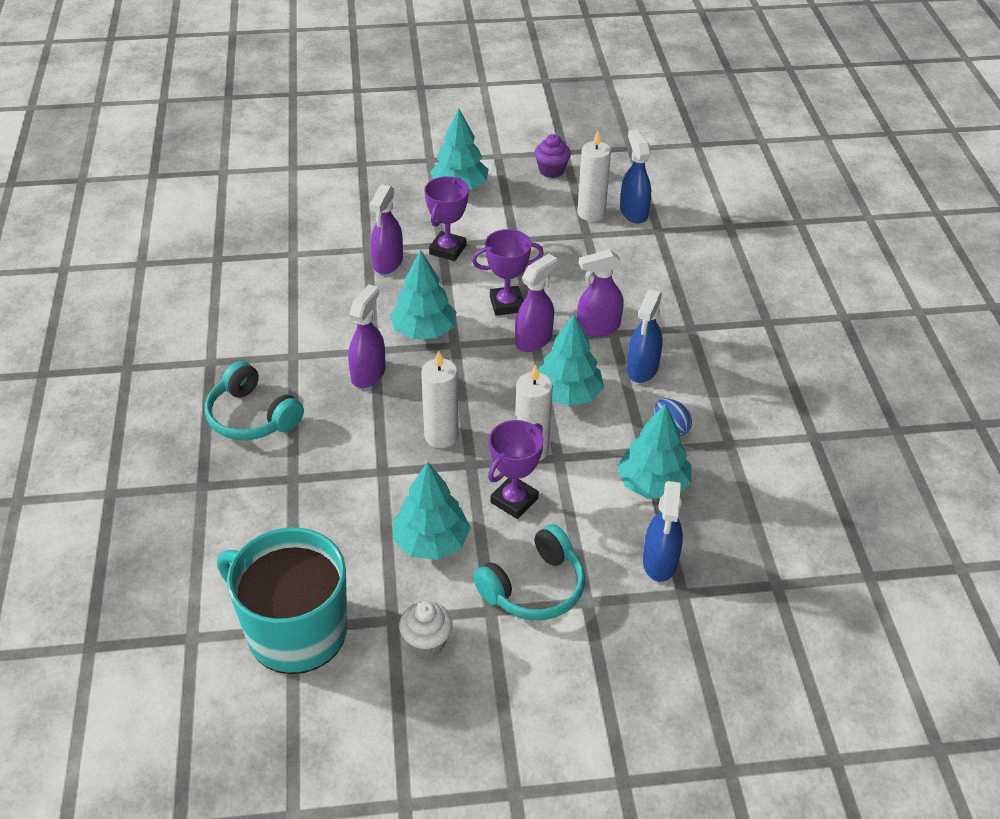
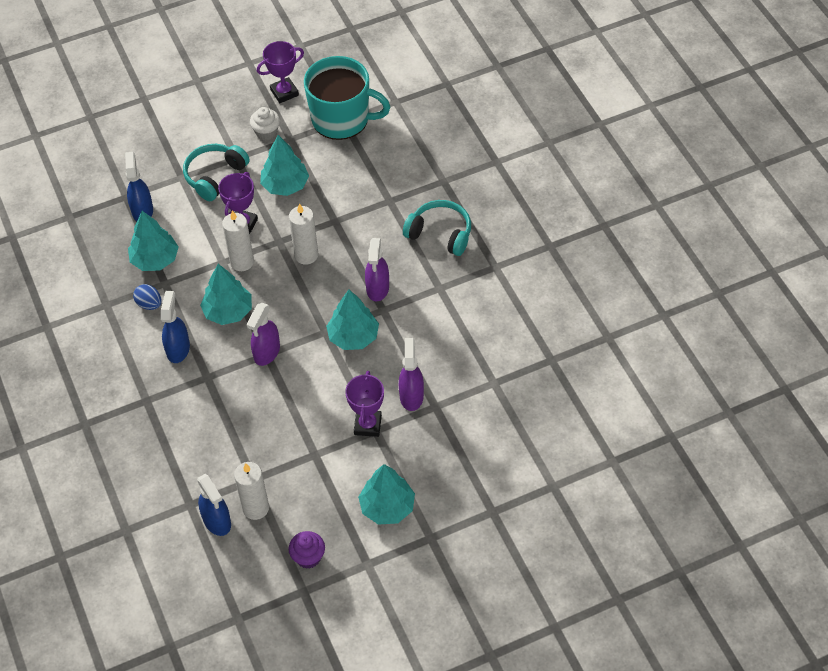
camera: 165 degrees right, 10 degrees up
purple trophy [472,229,544,316] -> purple trophy moved to [257,41,304,103]
purple spray bottle [577,249,624,337] -> none

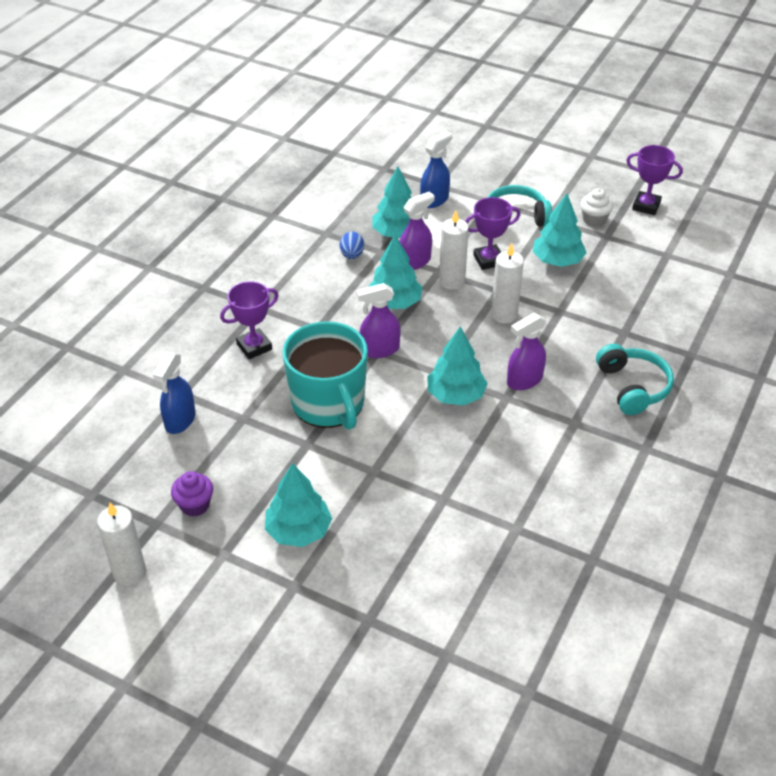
camera: 50 degrees right, 10 degrees down
blue spray bottle [161,291,190,363] -> none
white candle [234,462,269,520] -> white candle moved to [97,503,146,586]
turquoise mug [304,56,390,140] -> turquoise mug moved to [283,321,368,430]
purple trophy [345,371,384,437] -> purple trophy moved to [220,281,279,359]
purple spray bottle [399,338,424,411] -> purple spray bottle moved to [400,192,435,270]

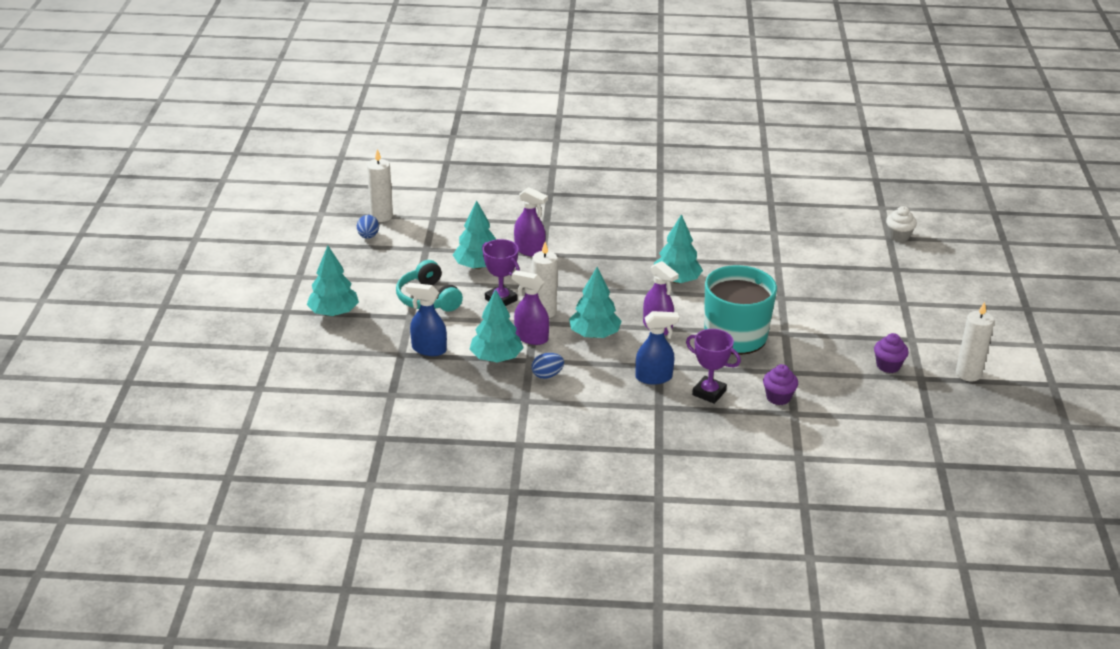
camera: 115 degrees left, 10 degrees down
blue spray bottle [153,352,196,434] -> blue spray bottle moved to [635,311,679,384]
turquoise tree [265,463,332,547] -> turquoise tree moved to [307,246,359,316]
white candle [491,242,524,324] -> white candle moved to [367,149,393,222]
purple spray bottle [507,312,546,390] -> purple spray bottle moved to [514,187,548,257]
white cupcake [580,188,613,227] -> white cupcake moved to [886,206,917,242]
turquoise headphones [596,344,674,415] -> none
purple trophy [626,145,683,215] -> blue egg [357,215,379,239]
none -> purple cupcake [763,364,798,405]

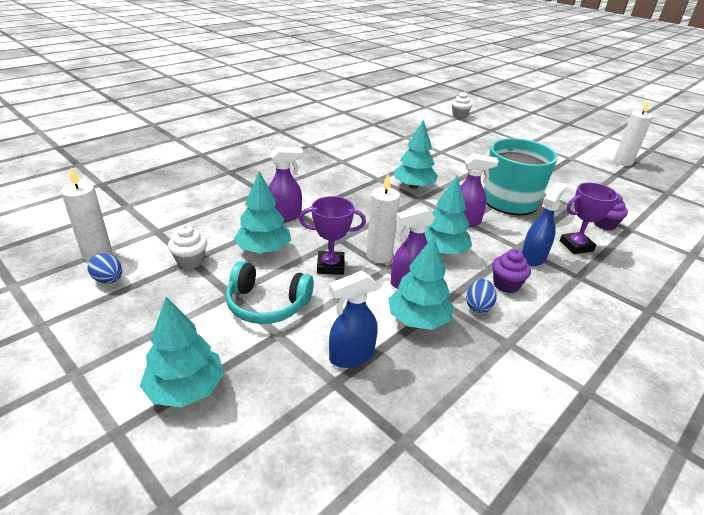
camera: 50 degrees left, 0 degrees up
purple cupcake [874,333,909,373] -> purple cupcake moved to [492,249,531,293]
none -> white cupcake [168,225,207,269]

